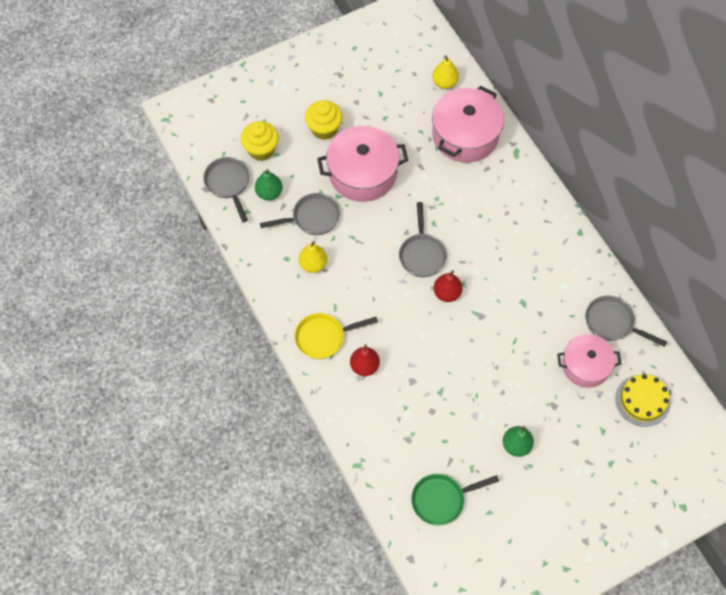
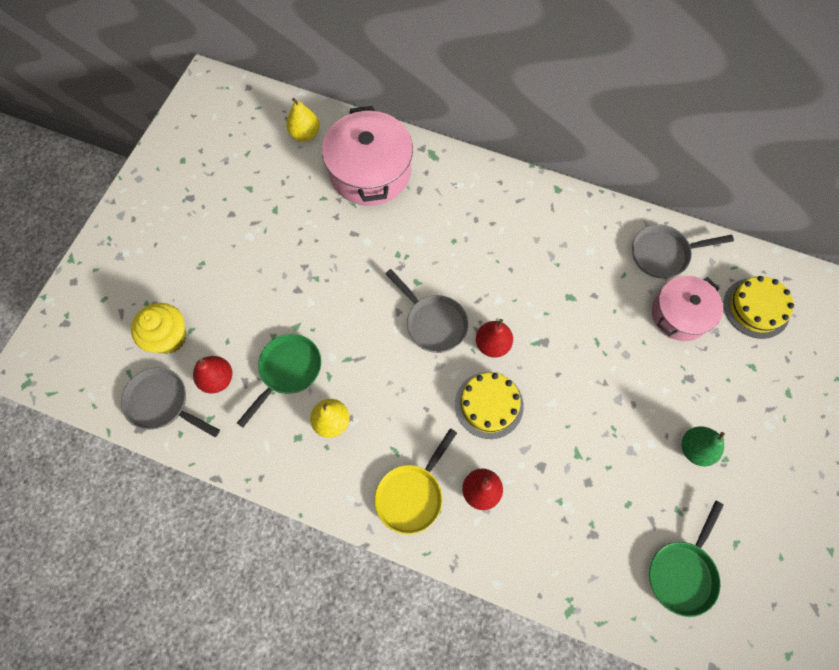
camera: 40 degrees left, 5 degrees up
green pear [255,169,283,200] -> red pear [193,356,232,393]
grey pan [260,193,340,235] -> green pan [237,334,321,427]
yellow cupcake [305,100,343,140] -> none
pink pot [317,126,408,202] -> none
none -> yellow cake [455,372,524,439]

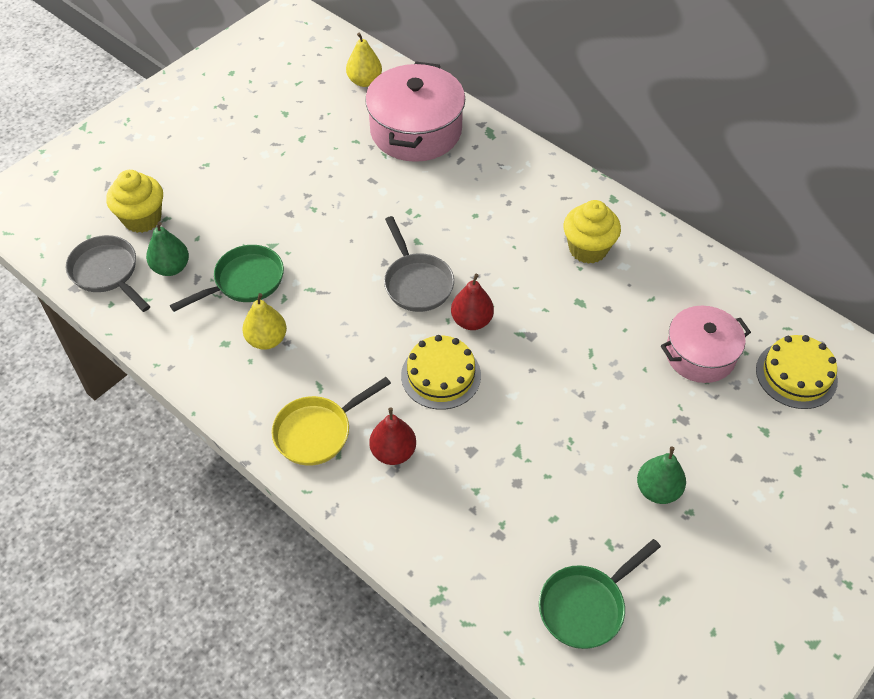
camera: 20 degrees right, 15 degrees down
red pear [193,356,232,393] -> green pear [146,222,189,276]
grey pan [632,224,734,278] -> none
none -> yellow cupcake [564,200,621,264]

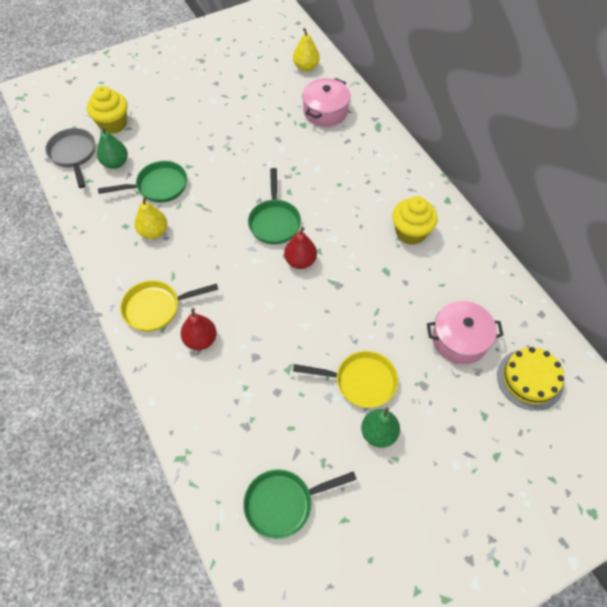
camera: 20 degrees right, 5 degrees up
pink pot [365,62,465,162] -> pink pot [302,78,351,127], size x0.65
grey pan [384,216,454,312] -> green pan [248,168,301,244]
yellow cake [401,335,481,410] -> none
none -> yellow pan [293,351,398,408]

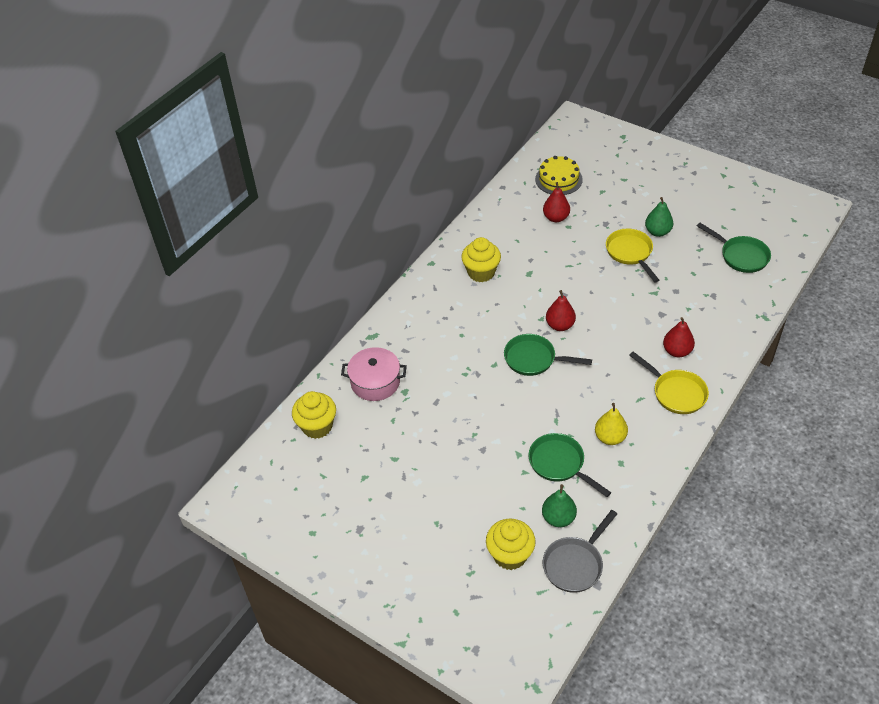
camera: 115 degrees left, 10 degrees down
green pan [248,168,301,244] -> green pan turned 135 degrees counterclockwise [504,334,592,376]
yellow pear [293,28,320,71] -> yellow cupcake [292,391,336,439]
pink pot [427,301,503,364] -> red pear [543,182,570,222]

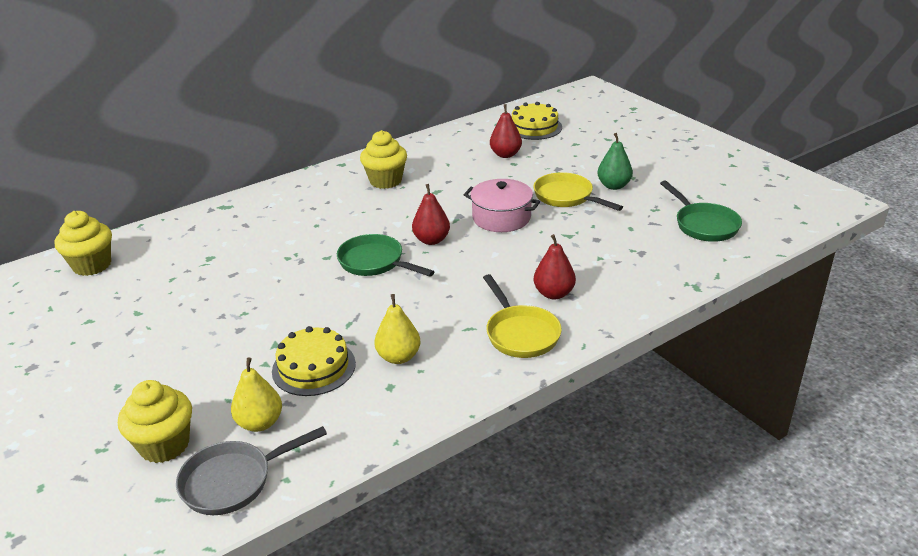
camera: 20 degrees right, 15 degrees down
pink pot [341,347,407,401] -> pink pot moved to [464,179,540,232]
green pan [528,433,611,497] -> yellow cake [272,326,356,396]
green pear [542,484,577,527] -> yellow pear [231,357,282,432]
yellow pan [606,229,659,282] -> yellow pan turned 45 degrees counterclockwise [533,172,623,211]

